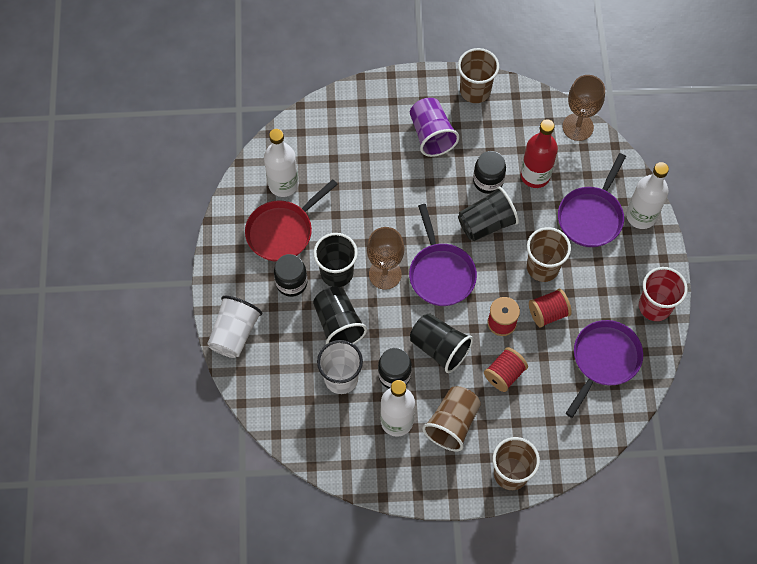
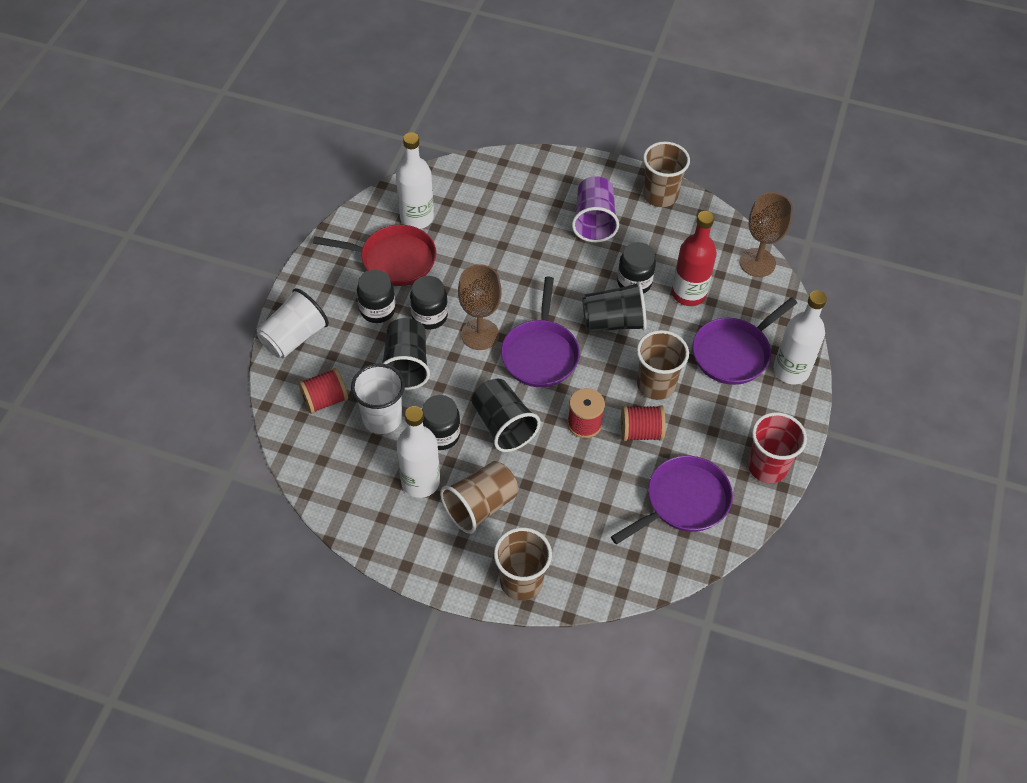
camera: 20 degrees right, 10 degrees down
red pan [245,179,338,262] -> red pan turned 150 degrees counterclockwise [313,225,436,286]
black cup [313,233,358,287] -> black jar [410,276,448,329]
red spool [484,347,528,392] -> red spool moved to [298,368,348,414]

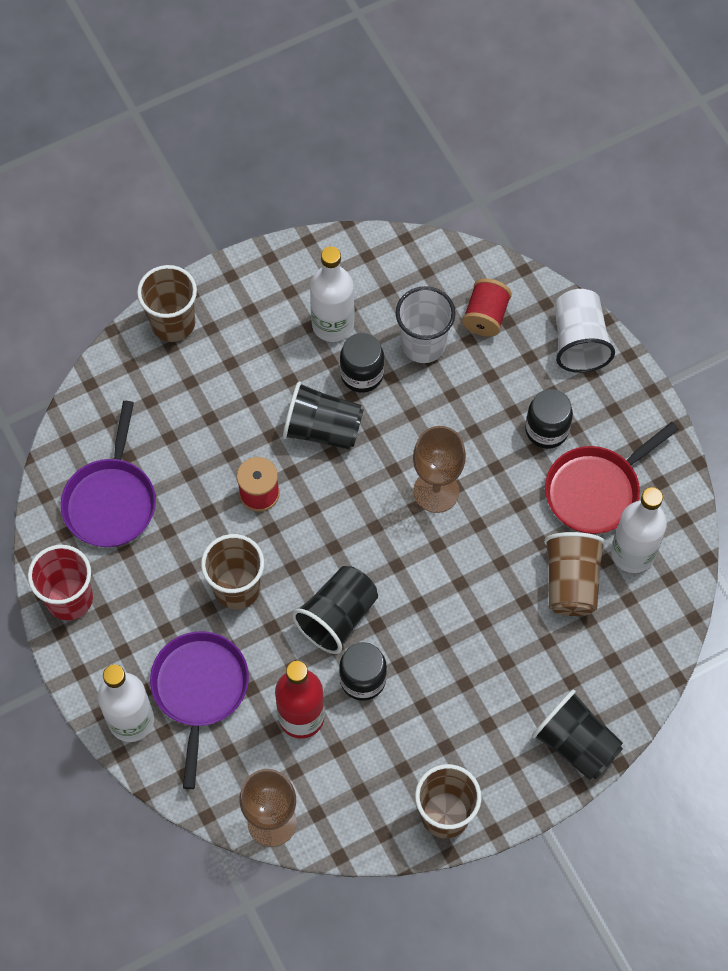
camera: 135 degrees right, 10 degrees up
black cup [382,318,430,390] -> black cup moved to [532,690,623,780]
black jar [410,276,448,329] -> none
brown cup [440,461,518,534] -> brown cup moved to [544,532,606,616]
purple pan [501,277,580,387] -> none
purple cup [572,176,619,242] -> none
red spool [621,405,666,441] -> none

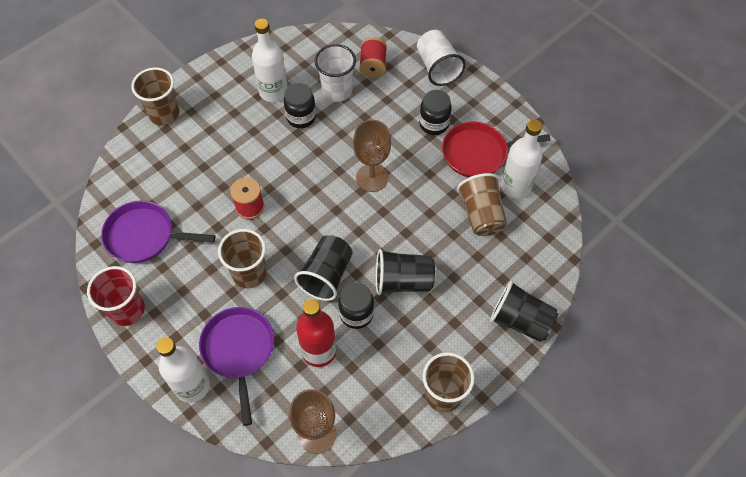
camera: 15 degrees left, 5 degrees down
purple pan [61,401,156,547] -> purple pan turned 105 degrees clockwise [101,201,215,263]
black cup [283,381,364,450] -> black cup moved to [376,249,435,295]
red pan [545,422,679,534] -> red pan turned 45 degrees clockwise [442,122,551,177]

